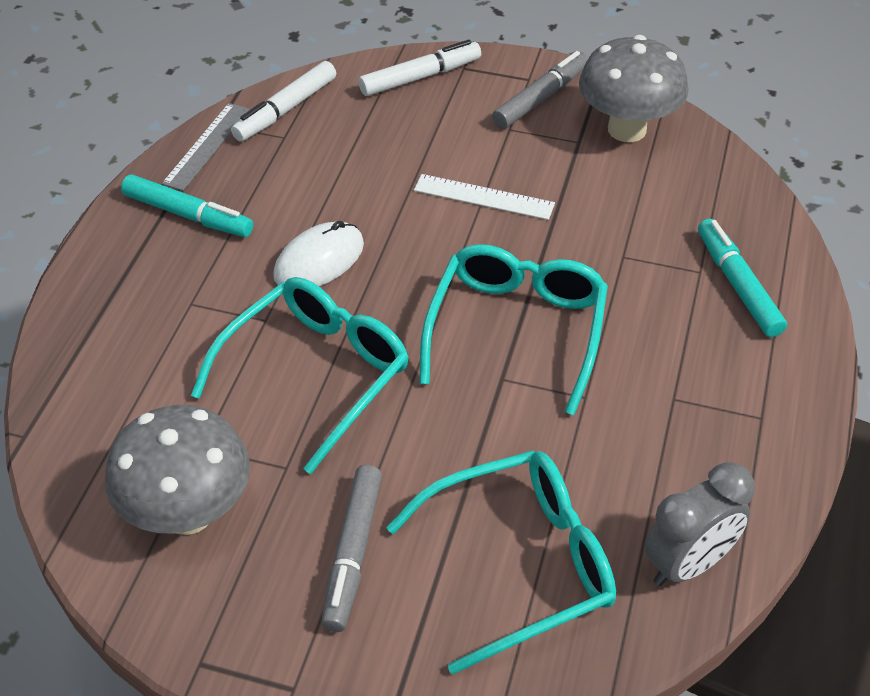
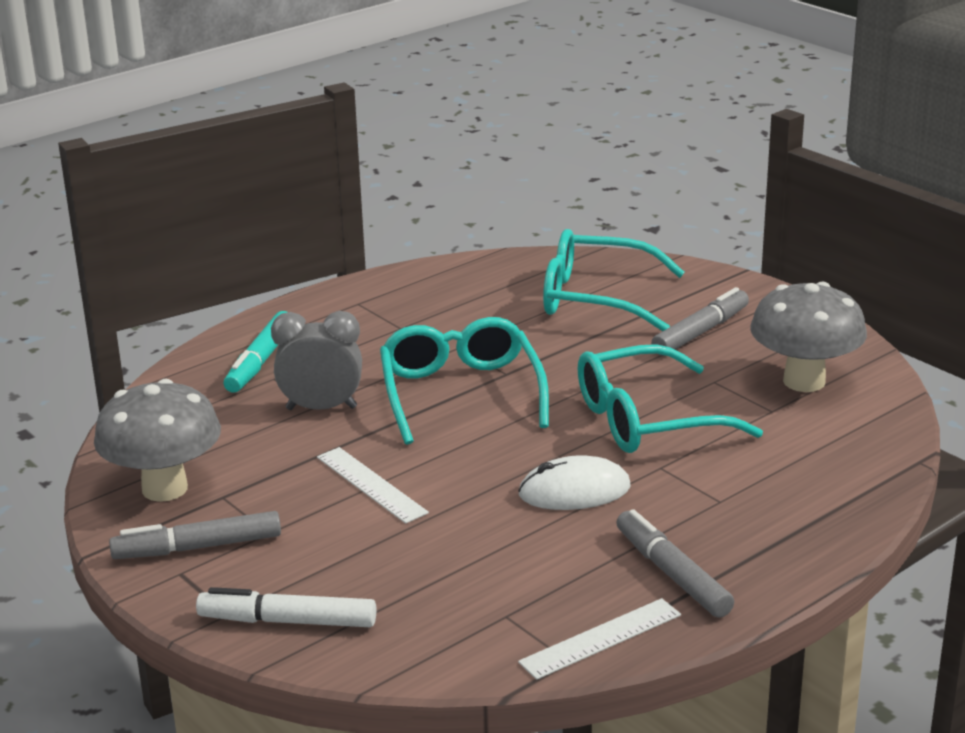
camera: 145 degrees left, 20 degrees down
turquoise marker [121,174,253,237] -> grey marker [616,509,734,618]
grey ruler [161,103,249,191] -> white ruler [518,598,681,680]
white marker [231,61,336,141] -> none
turquoise glasses [419,244,608,415] -> turquoise glasses turned 120 degrees clockwise [380,317,549,445]
grey clock [644,462,755,586] -> grey clock moved to [271,311,362,410]

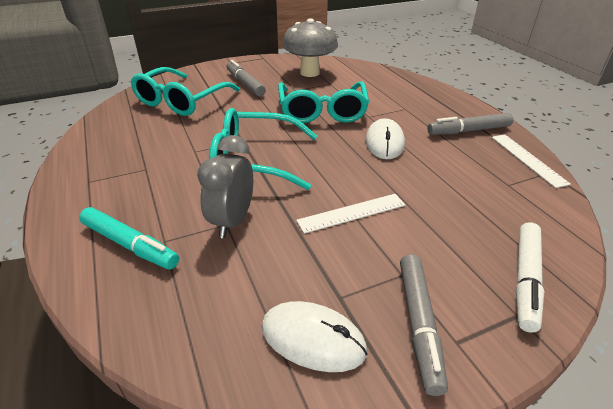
camera: 75 degrees left, 10 degrees up
grey mushroom [94,379,221,502] -> white mouse [262,301,367,372]

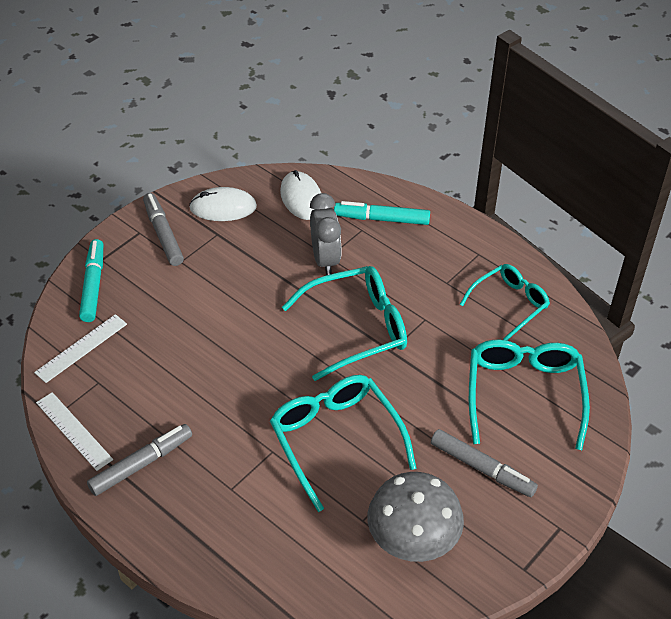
camera: 155 degrees right, 10 degrees up
white ruler [296,194,405,234] -> white ruler moved to [34,314,127,383]
white mouse [366,118,405,159] -> white mouse moved to [280,170,321,220]
white marker [516,222,544,333] -> turquoise marker [79,239,103,322]
none -> turquoise glasses [460,264,550,340]

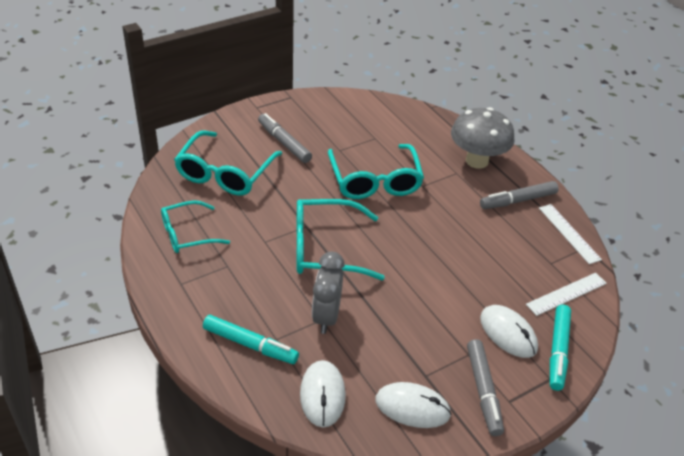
camera: 165 degrees left, 5 degrees down
grey mushroom [367,472,464,562] -> grey mushroom moved to [451,107,515,169]
none -> white mouse [480,305,538,358]

